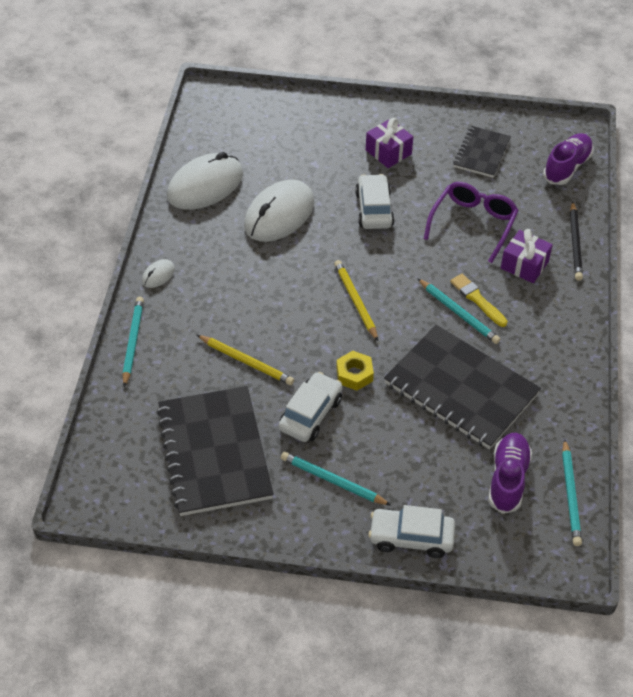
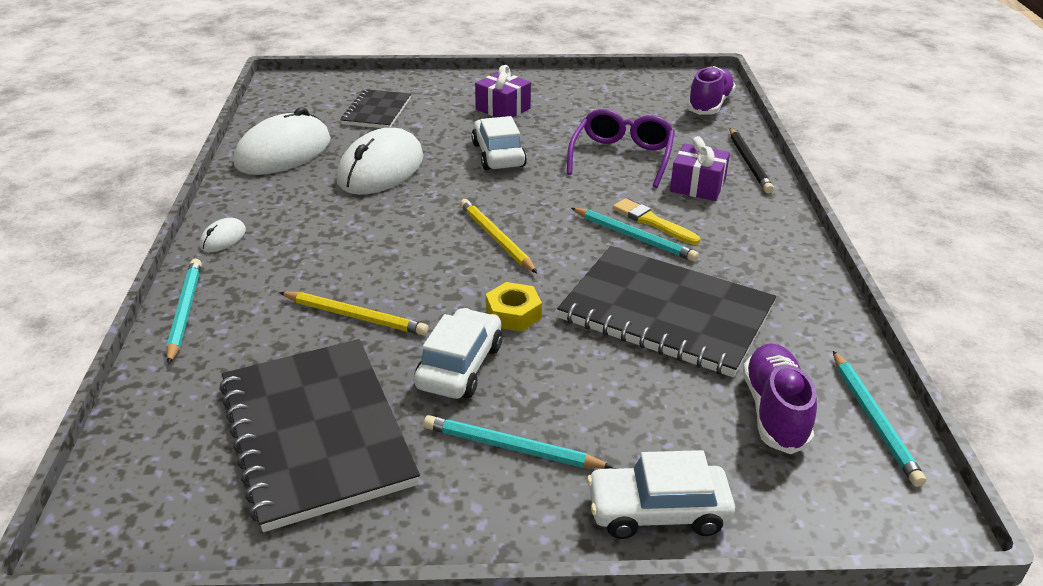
camera: 10 degrees left, 15 degrees down
black notebook [453,126,511,178] -> black notebook moved to [341,89,411,128]

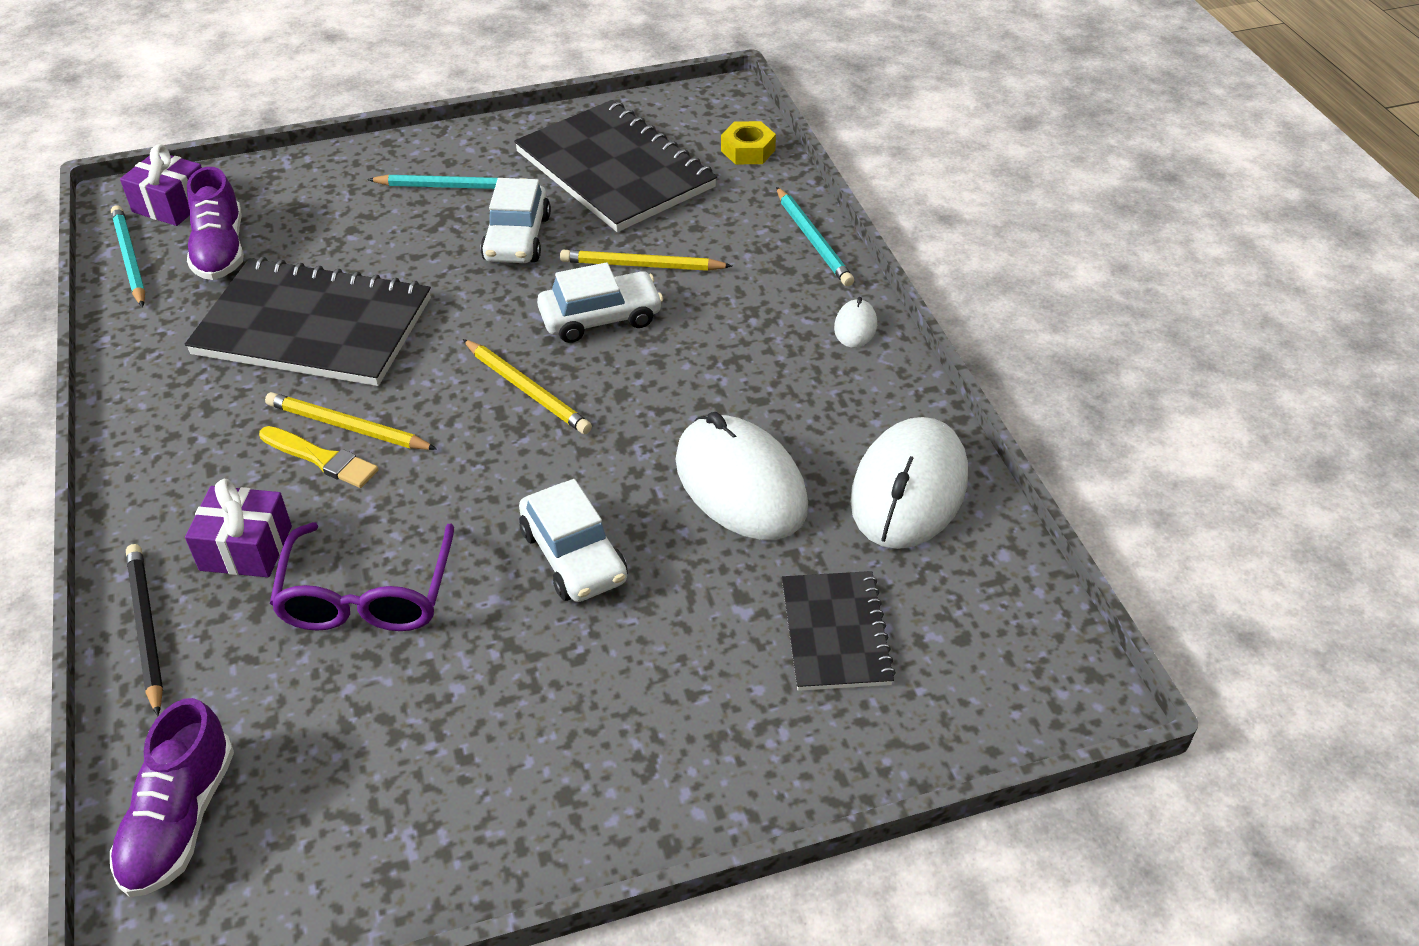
camera: 165 degrees right, 10 degrees up
white mouse [336,128,423,195] -> white mouse turned 45 degrees counterclockwise [676,412,808,540]
purple gift [475,65,531,118] -> purple gift moved to [120,144,202,226]
yellow nut [486,282,542,332] -> yellow nut moved to [721,121,776,164]
turquoise pencil [571,208,699,262] -> yellow pencil [265,392,437,450]
white car [587,450,735,539] -> white car moved to [537,262,663,343]

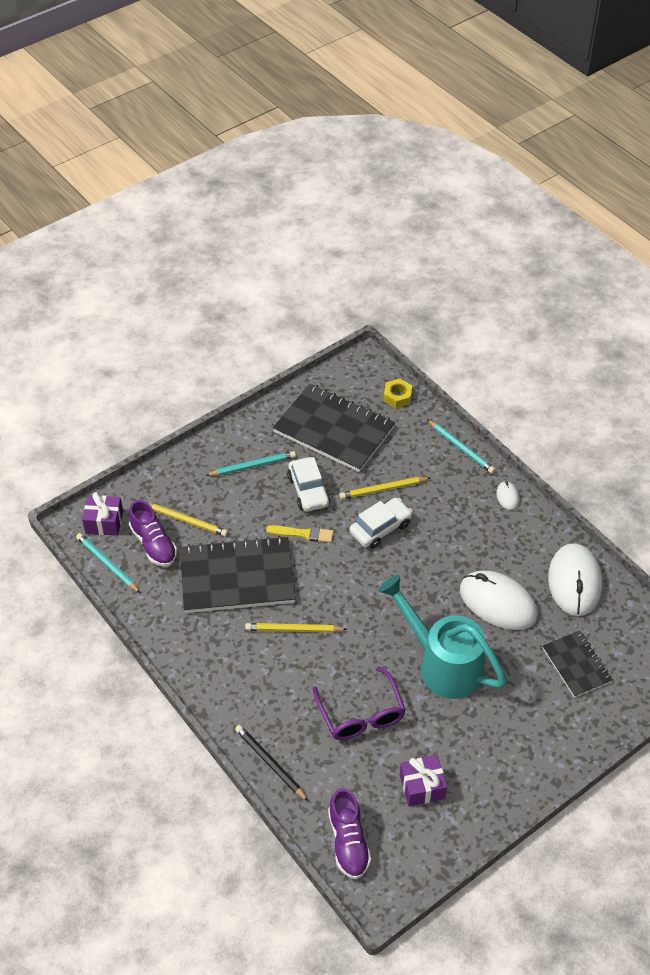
camera: 20 degrees left, 5 degrees up
purple gift [185,479,292,577] -> purple gift moved to [400,755,447,807]
yellow brush [259,426,378,488] -> yellow brush moved to [266,525,334,543]
yellow pencil [463,339,592,434] -> yellow pencil moved to [148,503,228,537]
white car [519,479,628,602] -> turquoise watering can [378,575,507,699]

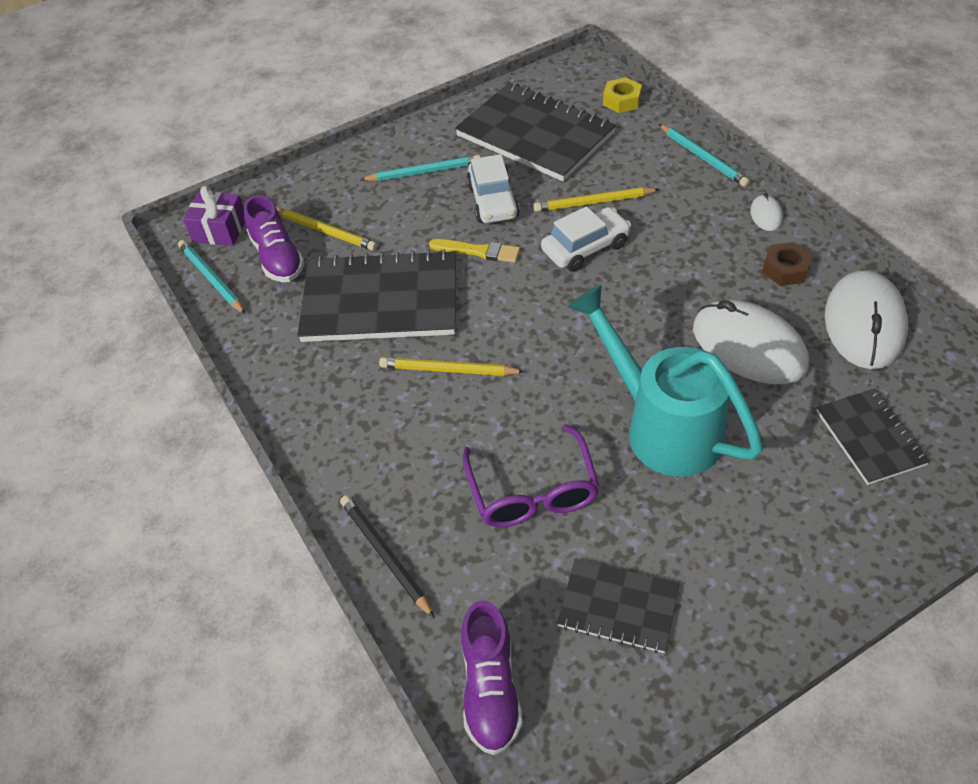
camera: 10 degrees right, 0 degrees up
purple gift [400,755,447,807] -> black notebook [557,558,680,653]
none -> brown nut [762,242,812,286]

